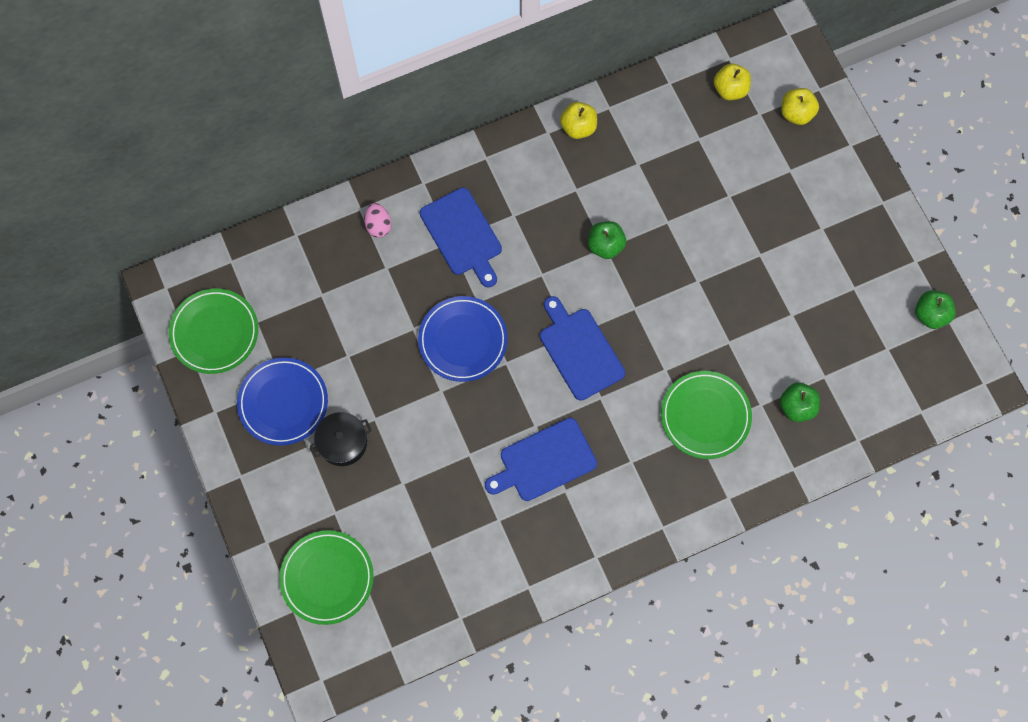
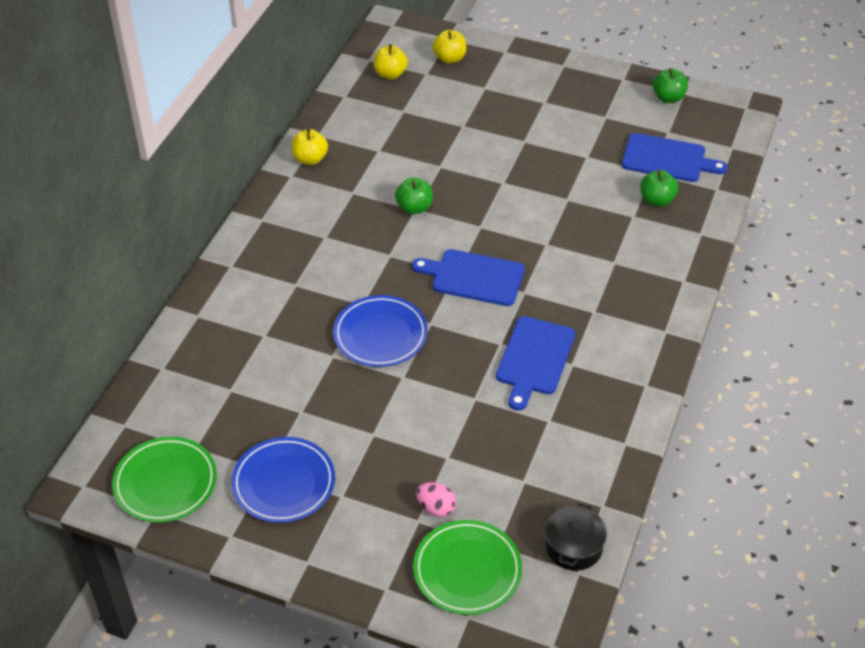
camera: 45 degrees left, 25 degrees down
black pot [310,412,371,466] -> black pot moved to [545,503,607,571]
pink egg [364,203,391,238] -> pink egg moved to [416,482,456,517]
blue cutting board [420,187,502,287] -> blue cutting board moved to [622,133,728,182]
green plate [661,371,752,459] -> none

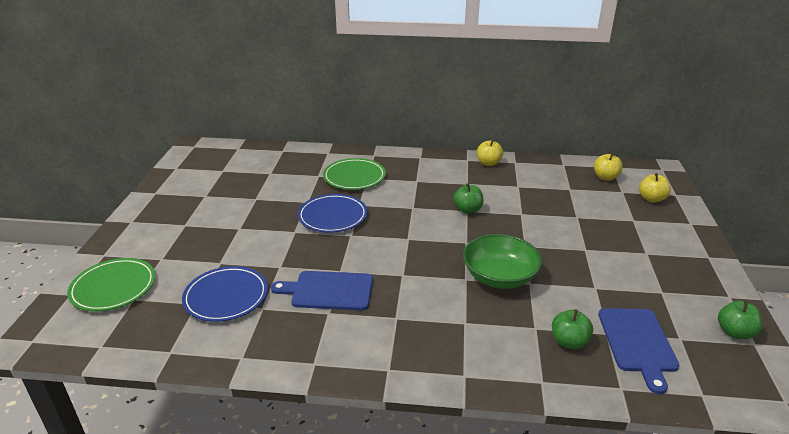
camera: 75 degrees right, 15 degrees down
green plate [112,437,217,523] -> green plate moved to [323,158,386,190]
blue plate [231,437,335,523] -> blue plate moved to [182,266,268,322]
blue cutting board [412,249,525,306] -> none
pink egg [416,482,456,517] -> none
black pot [545,503,607,571] -> none
none -> green bowl [463,234,542,289]

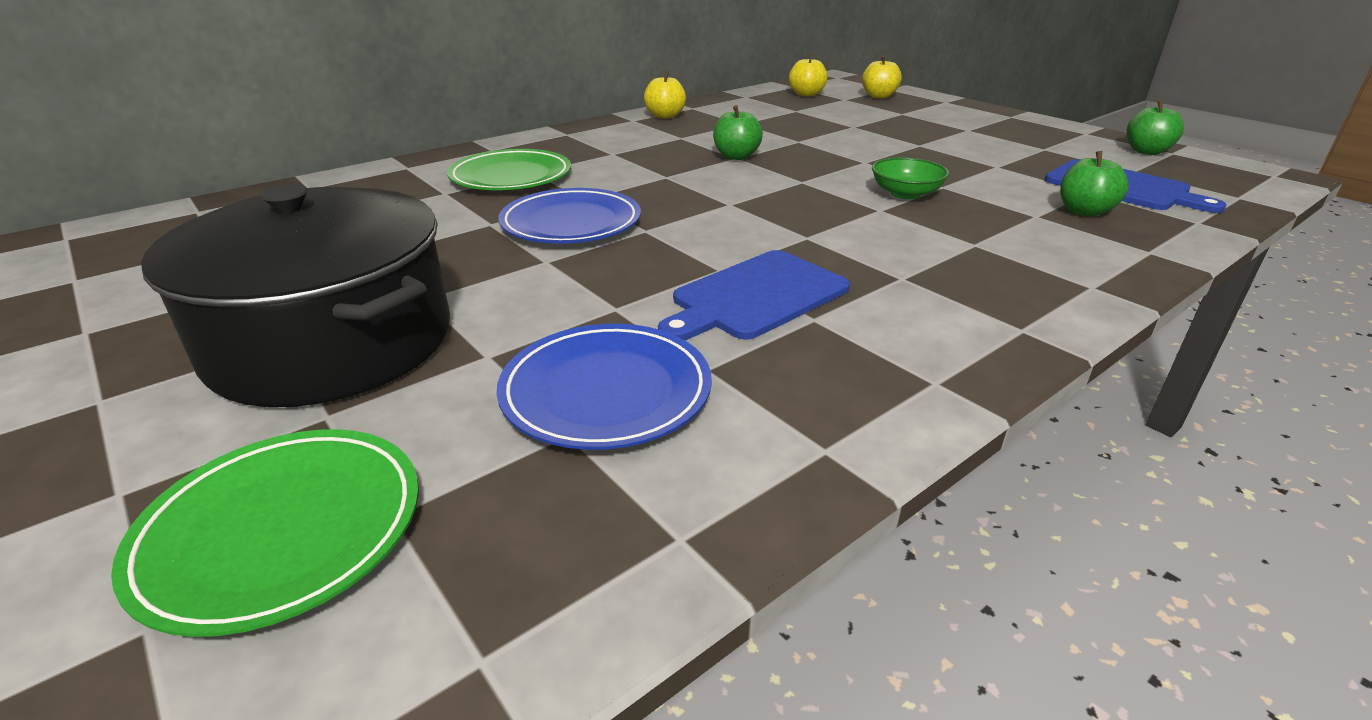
camera: 45 degrees left, 0 degrees up
green bowl [463,234,542,289] -> green bowl [872,157,949,199], size x0.60
none -> black pot [141,184,450,407]

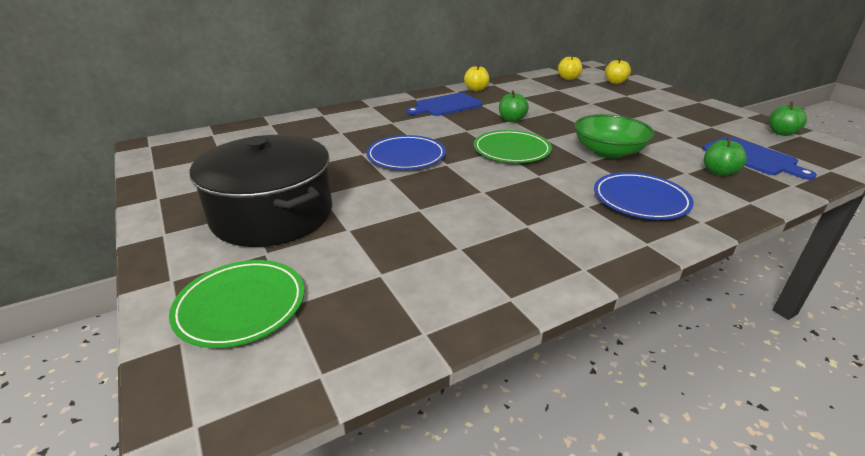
camera: 10 degrees right, 0 degrees up
green plate [447,149,571,190] -> green plate moved to [474,130,552,163]
blue plate [496,324,712,450] -> blue plate moved to [594,172,694,220]
blue cutting board [658,250,850,340] -> blue cutting board moved to [406,93,482,116]
green bowl [872,157,949,199] -> green bowl [574,114,655,159], size x1.67

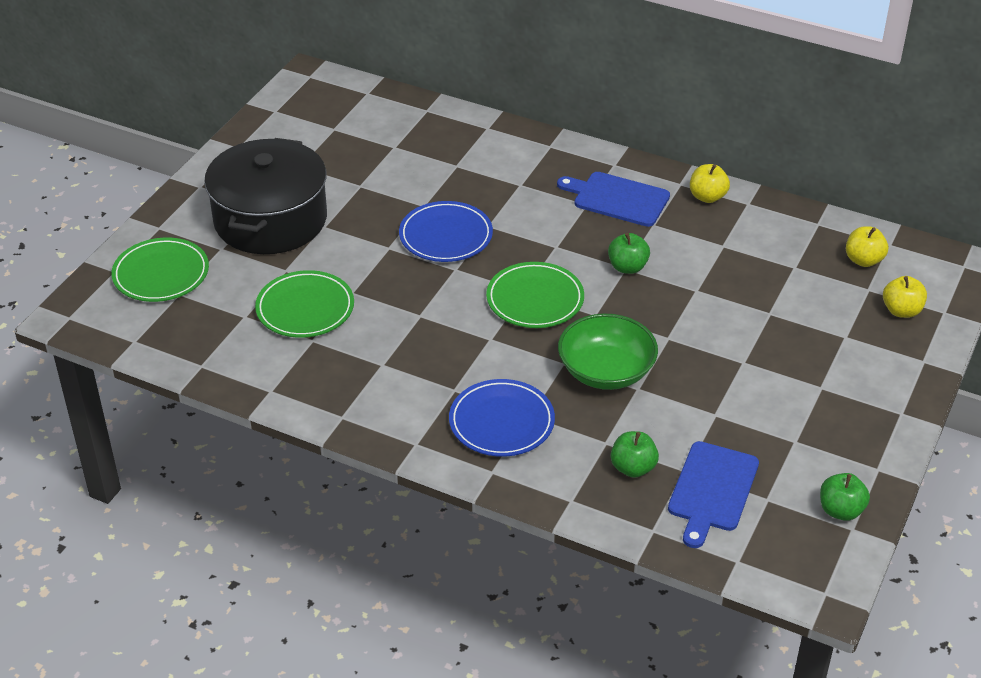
camera: 55 degrees right, 10 degrees up
none -> green plate [255,270,354,338]

